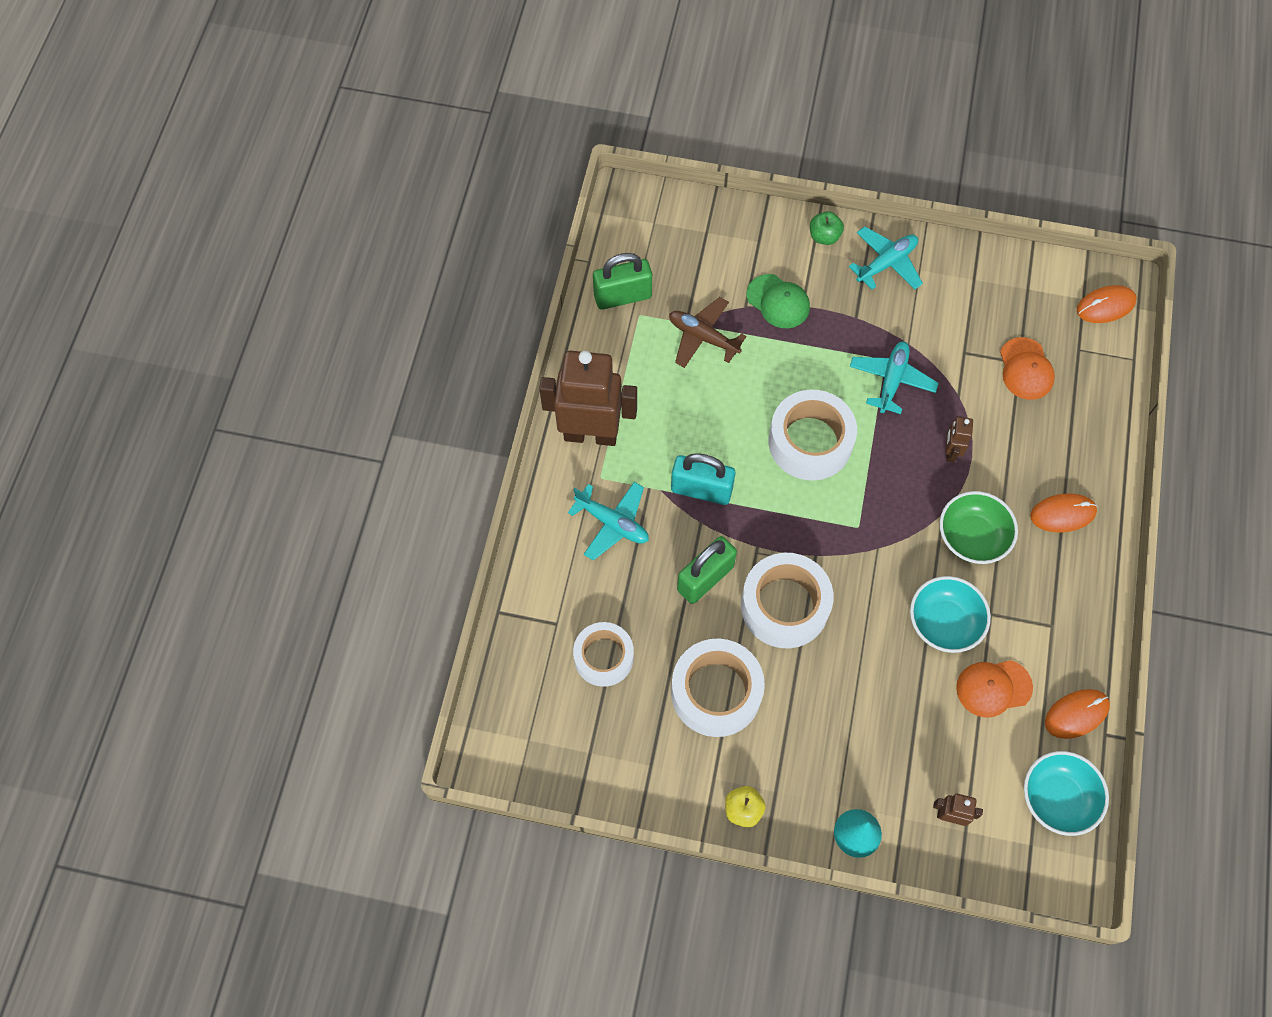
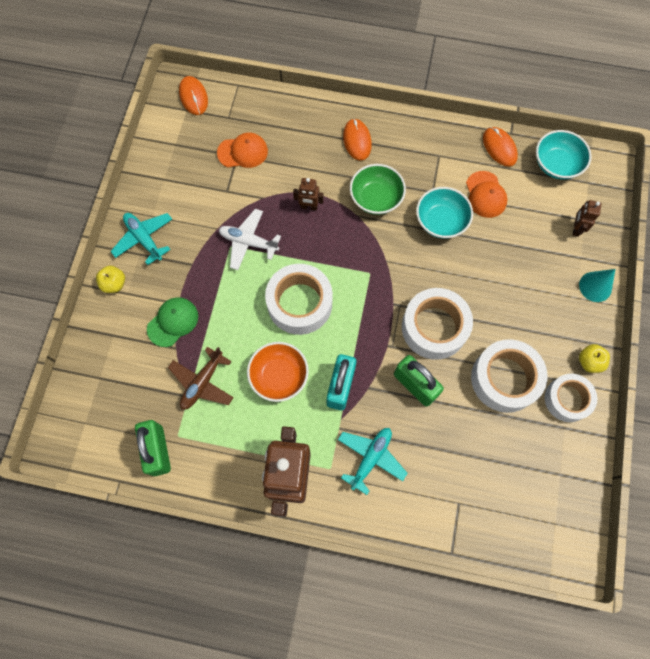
camera: 90 degrees left, 5 degrees up
white tape [573,622,634,687] -> white tape moved to [545,374,597,422]
green apple [810,211,844,245] -> yellow apple [96,265,125,293]
turquoise plane [850,342,939,414] -> white plane [219,209,281,270]
none -> orange bowl [247,342,309,402]

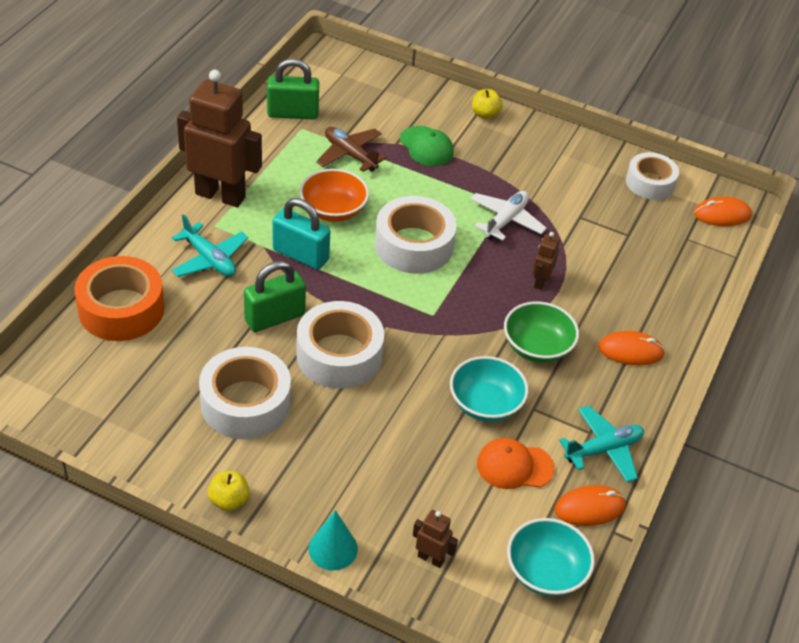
camera: 100 degrees right, 25 degrees down
turquoise plane [110,213,172,265] -> turquoise plane moved to [559,405,644,483]
orange cap [217,133,268,168] -> none
white tape [545,374,597,422] -> white tape moved to [626,152,679,200]
none -> orange tape [74,256,165,341]

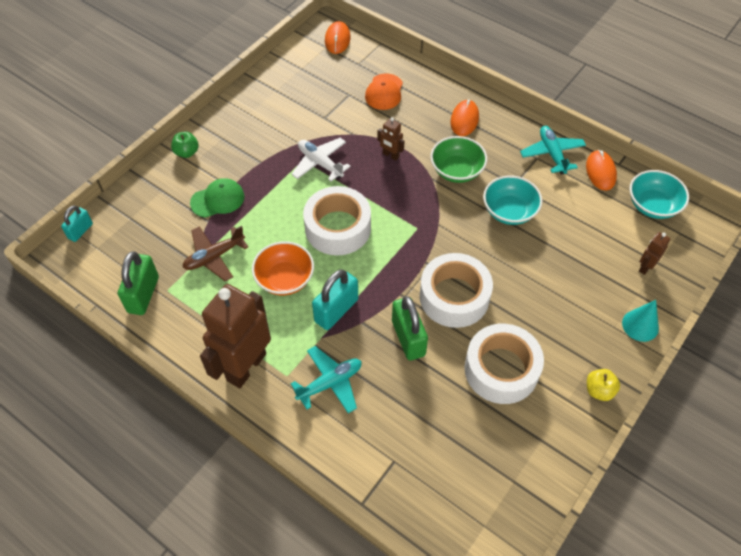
camera: 75 degrees left, 10 degrees up
orange tape [74,256,165,341] -> none
yellow apple [472,89,502,119] -> green apple [171,132,199,158]
orange cap [477,438,554,489] -> orange cap moved to [365,73,403,110]
white tape [626,152,679,200] -> none
none -> turquoise padlock [61,206,93,242]

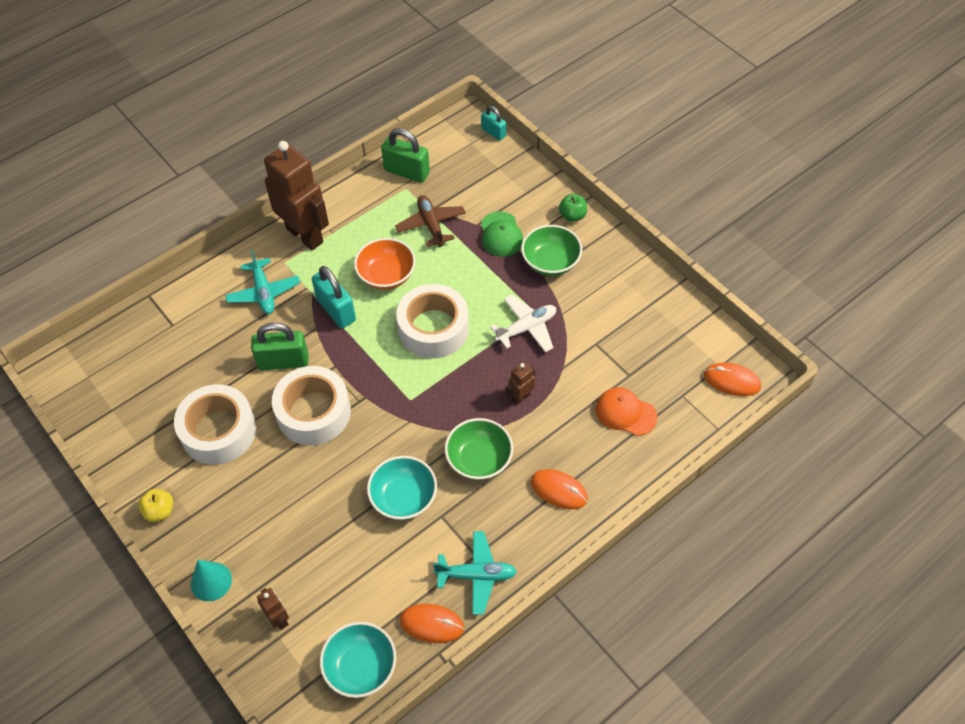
camera: 105 degrees right, 0 degrees up
none -> green bowl [521,225,582,276]

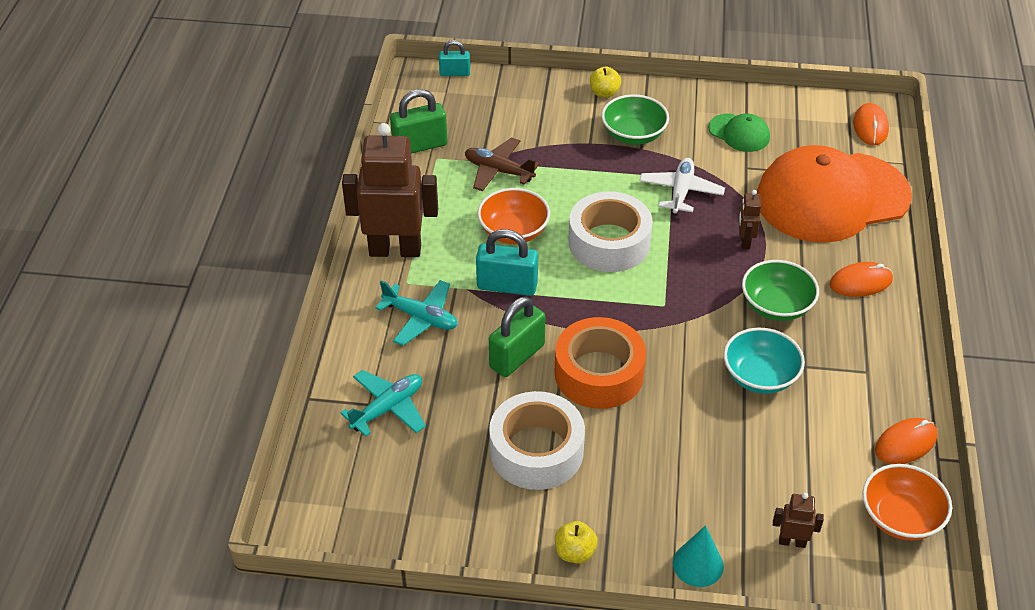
camera: 45 degrees left, 10 degrees down
white tape [272,366,351,445] -> orange tape [555,317,646,409]
turquoise bowl [320,622,397,698] -> orange bowl [863,464,952,541]
turquoise plane [433,531,517,615] -> turquoise plane moved to [340,370,426,437]
green cap [481,212,523,257] -> green cap moved to [708,113,770,152]
green apple [559,194,587,222] -> yellow apple [590,67,621,98]
orange cap [596,387,657,436] -> orange cap [757,145,912,243], size x2.36
orange mouse [704,363,761,396] -> orange mouse turned 60 degrees counterclockwise [853,103,889,145]

